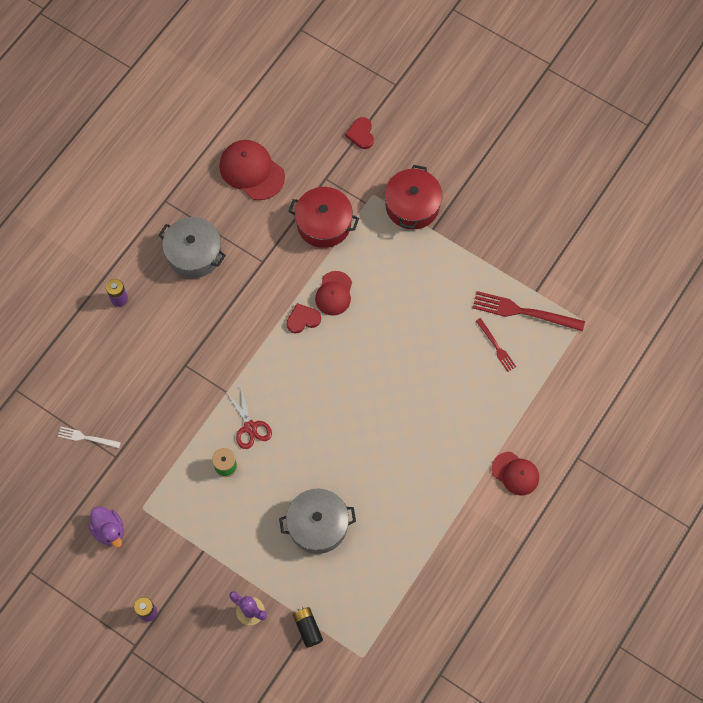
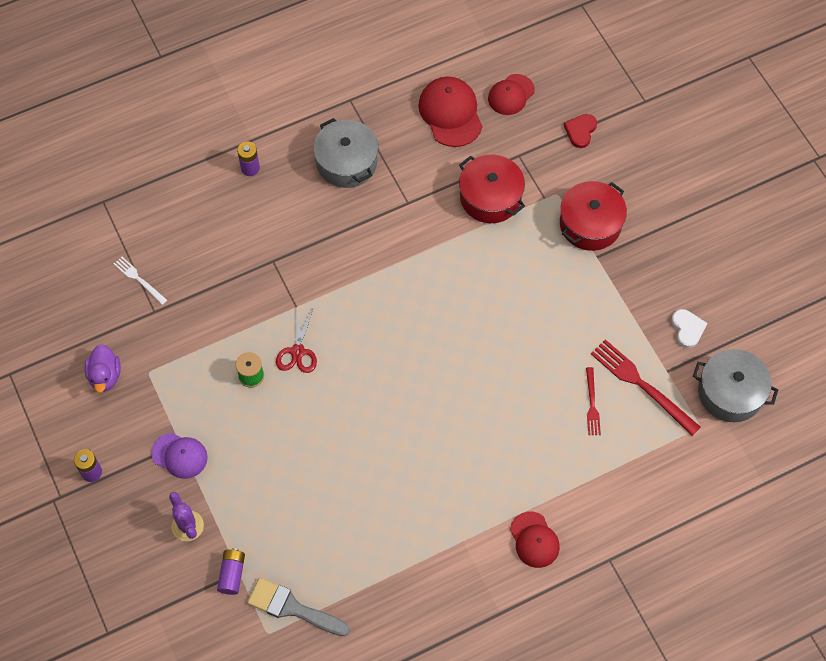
camera: 30 degrees right, 5 degrees down
grey pot [279,489,356,554] -> grey pot moved to [693,349,778,422]
red heart [286,303,321,333] -> none
black battery [293,607,323,648] -> purple battery [217,548,245,595]
red cap [315,271,352,316] -> red cap moved to [488,74,535,115]
none -> purple cap [151,433,208,479]
none -> grey brush [247,578,350,636]
none -> white heart [671,309,707,348]

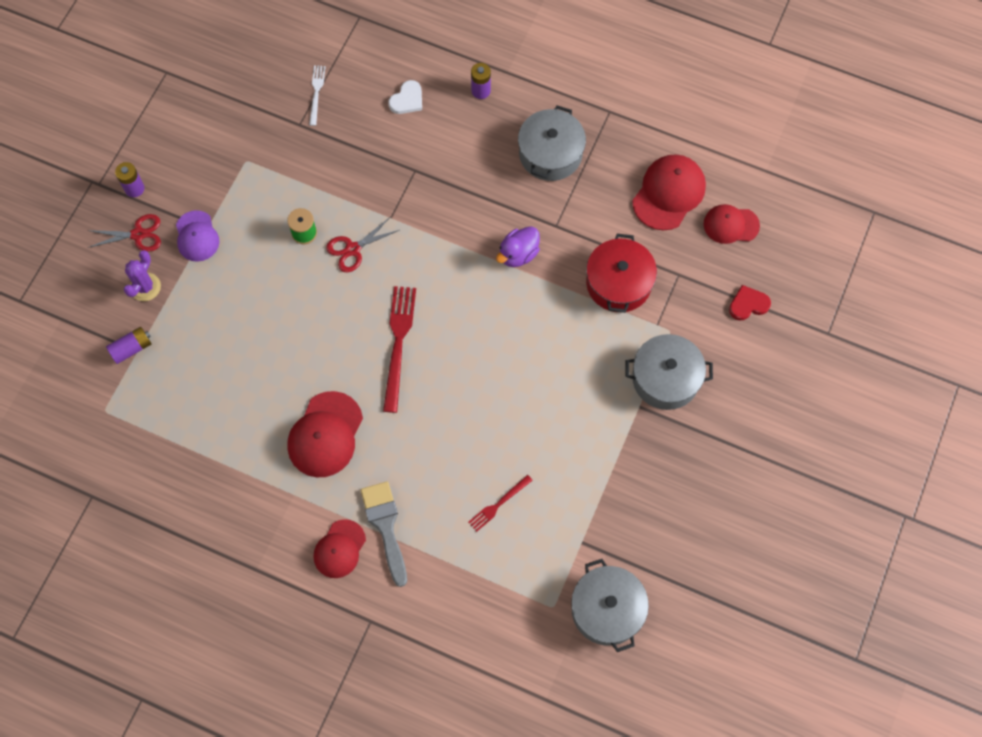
camera: 50 degrees right, 5 degrees up
purple duck [85,344,121,393] -> purple duck moved to [496,226,540,267]
grey brush [247,578,350,636] -> grey brush moved to [360,481,407,587]
red pot [560,181,627,251] -> grey pot [626,334,713,410]
red fork [591,339,701,436] -> red fork moved to [383,286,416,413]
white heart [671,309,707,348] -> white heart moved to [388,80,422,114]
none -> red scissors [87,214,161,252]
none -> red cap [287,391,363,477]

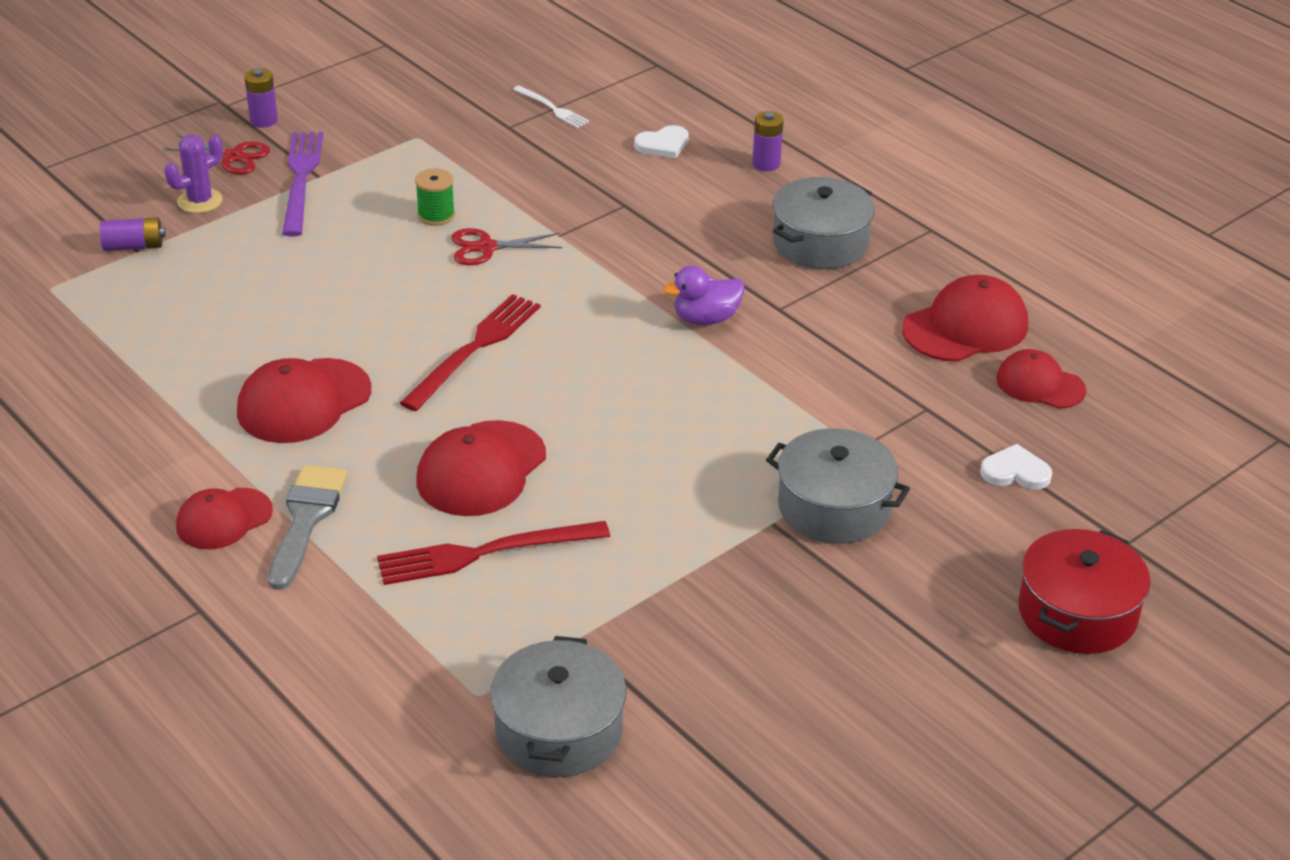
camera: 25 degrees right, 30 degrees down
purple cap [176,210,219,262] -> purple fork [282,132,323,236]
white fork [309,65,326,126] -> white fork turned 105 degrees clockwise [513,85,589,128]
red fork [468,475,533,532] -> red fork [377,521,610,585], size x1.82
red pot [586,234,657,313] -> red pot moved to [1018,529,1151,654]
red heart [729,285,771,320] -> white heart [980,444,1052,490]
none -> red cap [416,420,546,516]

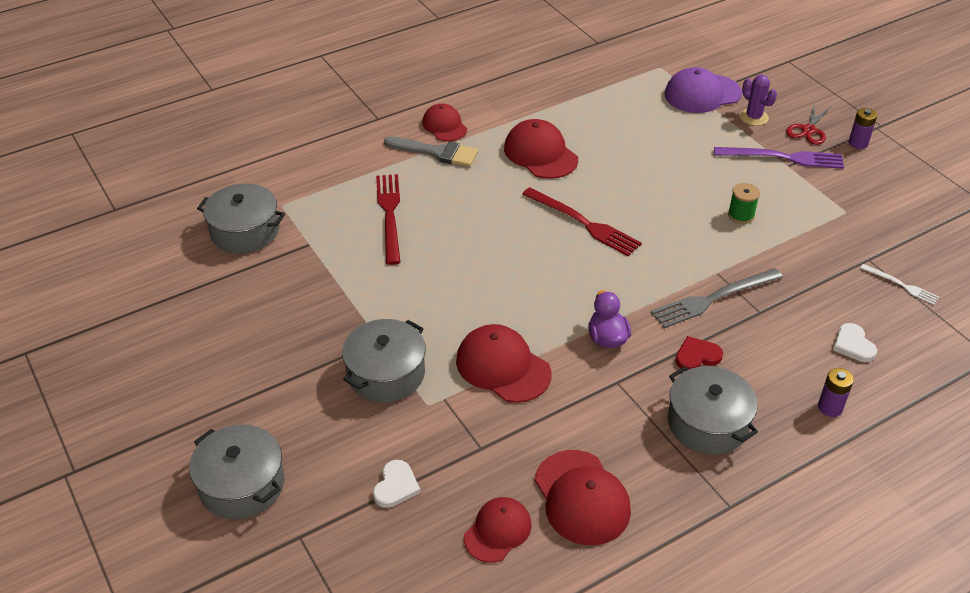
camera: 100 degrees right, 5 degrees up
purple battery [100,218,166,251] -> purple cap [665,67,742,113]
red cap [416,420,546,516] -> red cap moved to [456,324,552,403]
red scissors [451,228,562,265] -> none
white fork [513,85,589,128] -> white fork turned 105 degrees counterclockwise [860,264,939,305]
red pot [1018,529,1151,654] -> grey pot [189,424,284,519]
none -> grey fork [651,268,783,328]
none -> red heart [676,336,723,369]

